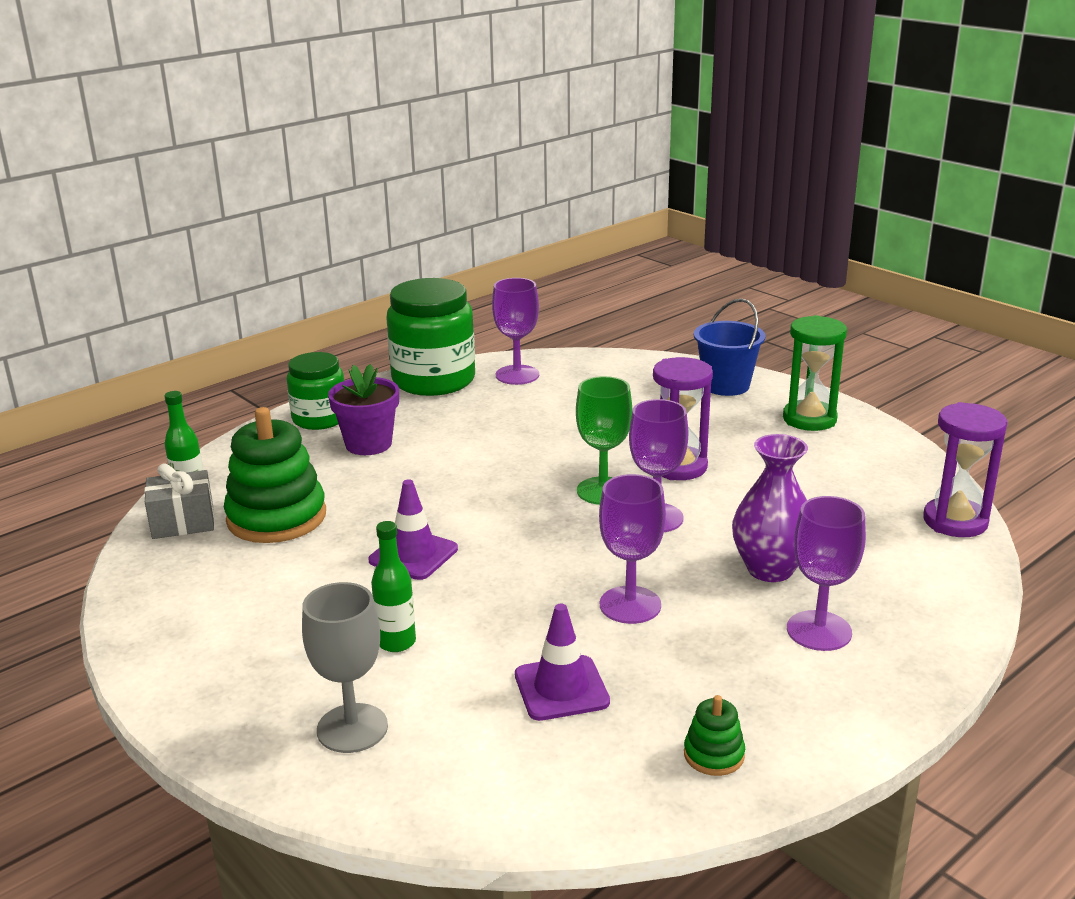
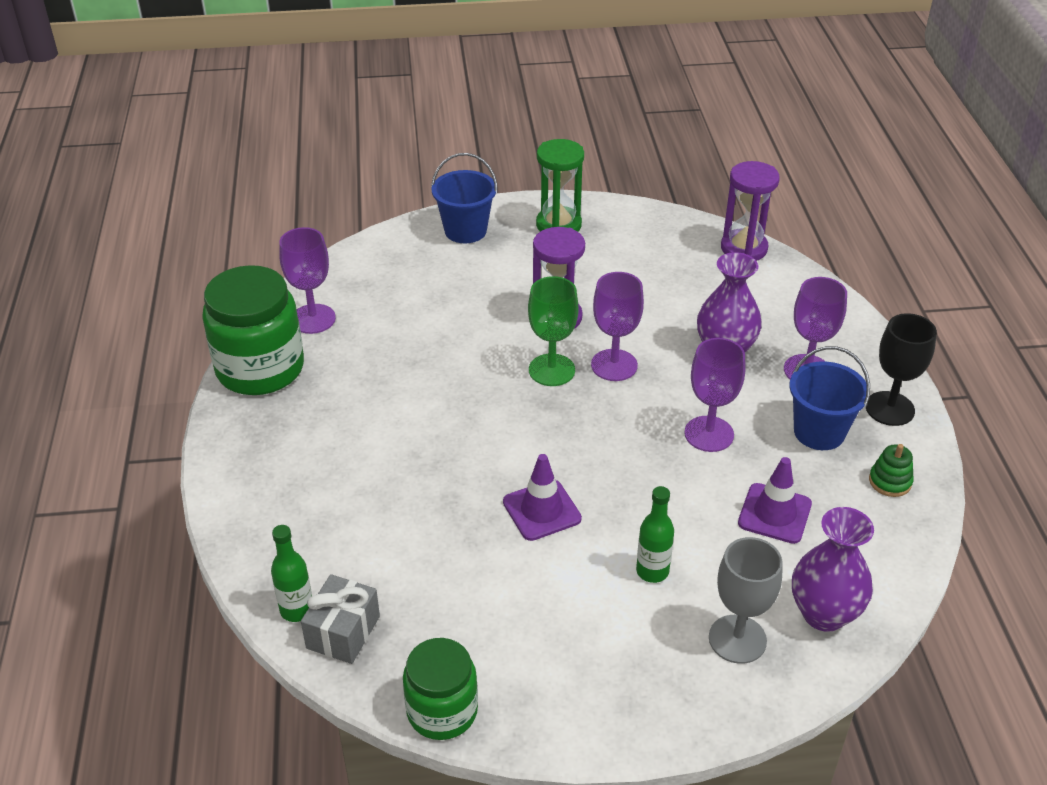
camera: 55 degrees left, 15 degrees up
green stacking toy [224,407,326,543] -> none
green jar [287,352,344,430] -> green jar moved to [403,638,478,740]
purple flower pot [328,364,399,455] -> none
none -> blue bucket [789,346,870,450]
none -> purple vase [792,507,874,632]
none -> black goblet [866,313,937,426]

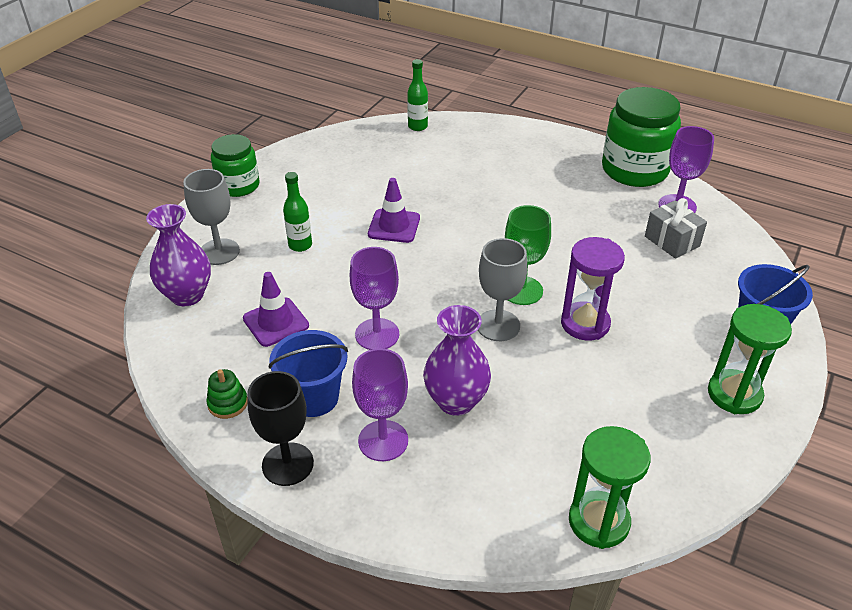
camera: 125 degrees right, 0 degrees up
grey gift [301,574,380,664] -> grey gift moved to [645,198,707,259]
green jar [403,638,478,740] -> green jar moved to [211,134,260,197]
purple goblet [591,272,644,381] -> grey goblet [478,238,527,341]
purple hourglass [721,161,780,261] -> green hourglass [569,426,651,549]

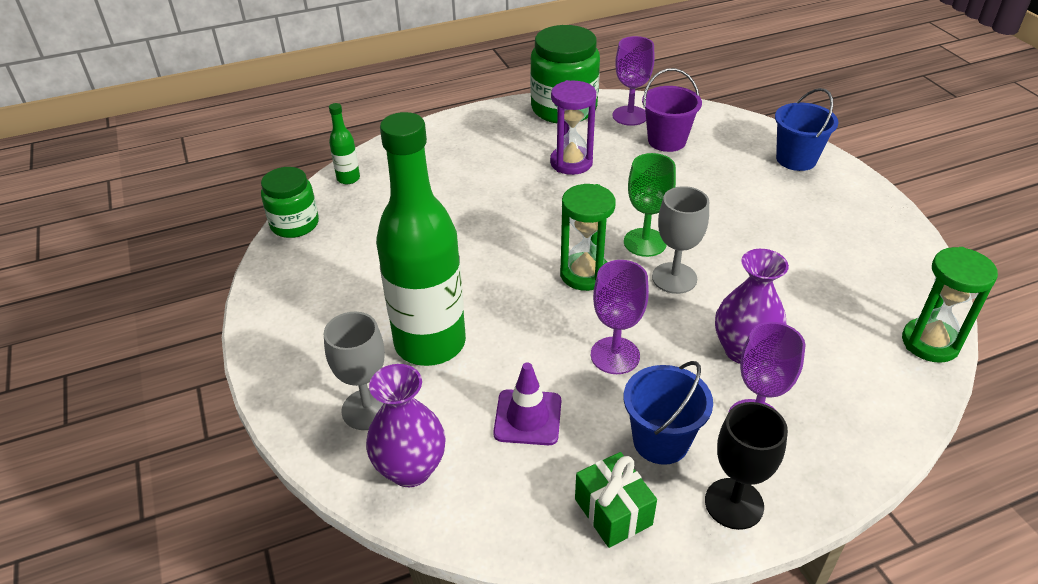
camera: 50 degrees left, 0 degrees up
green stacking toy [206,369,248,419] -> green gift [575,452,657,548]
green jar [211,134,260,197] -> green jar moved to [261,167,319,238]
green bottle [283,172,312,252] -> green bottle [376,112,466,366], size x2.46
purple traffic cone [368,178,420,243] -> none
purple hourglass [561,237,625,341] -> purple hourglass moved to [550,80,596,175]
grey gift [645,198,707,259] -> purple bucket [642,68,702,152]
green hourglass [708,304,792,414] -> green hourglass moved to [560,184,616,291]

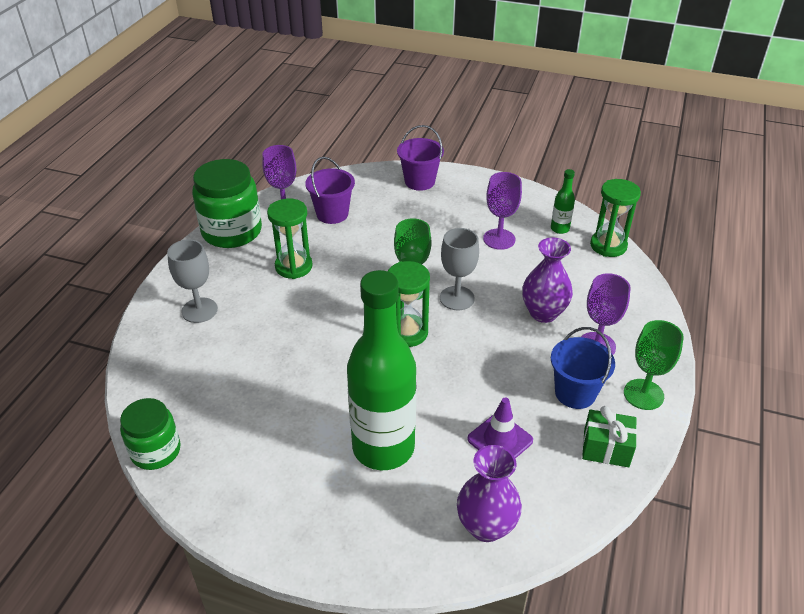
camera: 50 degrees left, 0 degrees up
grey goblet [324,312,385,430] -> grey goblet moved to [167,239,218,323]
green bottle [329,103,360,184] -> green bottle moved to [551,169,575,234]
purple hourglass [550,80,596,175] -> green hourglass [267,198,313,279]
purple goblet [591,260,649,374] -> purple goblet moved to [483,172,522,250]
black goblet [705,402,788,530] -> green goblet [624,320,684,410]
blue bucket [775,88,839,171] -> purple bucket [397,125,444,191]

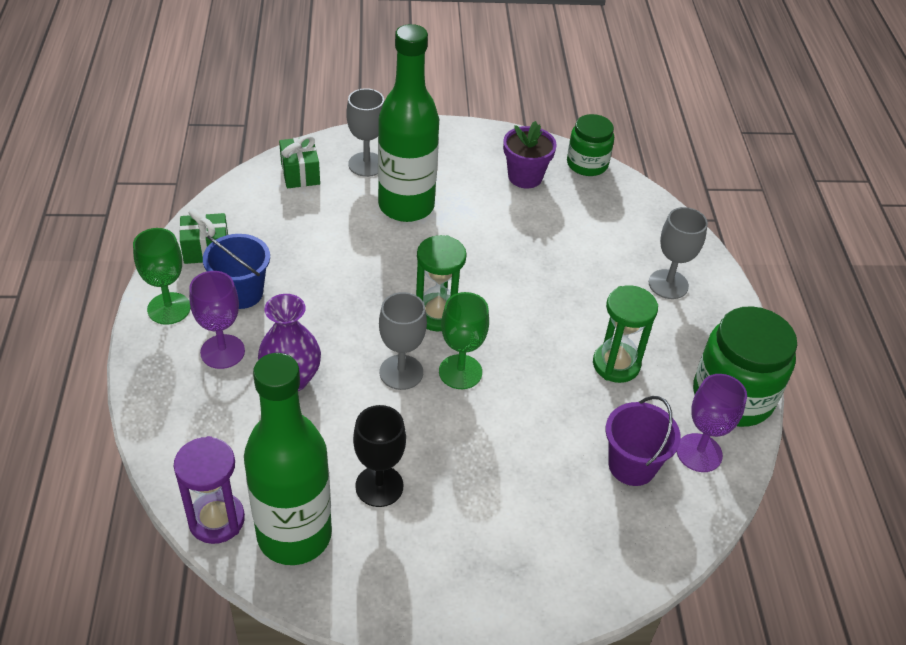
camera: 155 degrees right, 5 degrees up
purple bucket [397,125,444,191] -> none
purple vase [457,445,522,542] -> green gift [279,135,320,188]
purple traffic cone [467,398,533,459] -> none
purple goblet [483,172,522,250] -> black goblet [353,405,406,507]
green bottle [551,169,575,234] -> green bottle [244,353,332,565], size x2.46
green hourglass [590,179,641,257] -> purple hourglass [174,436,245,544]
none -> grey goblet [346,88,384,177]
none -> purple flower pot [503,121,557,188]

